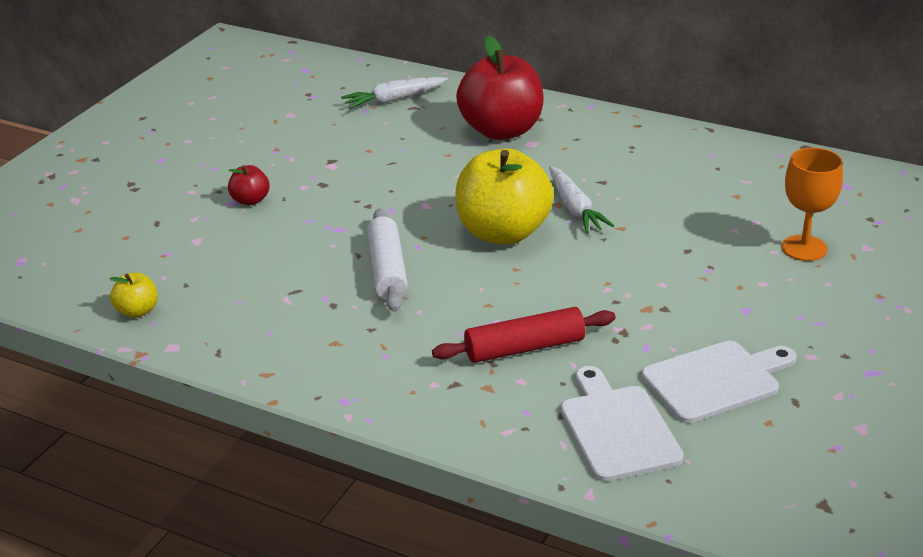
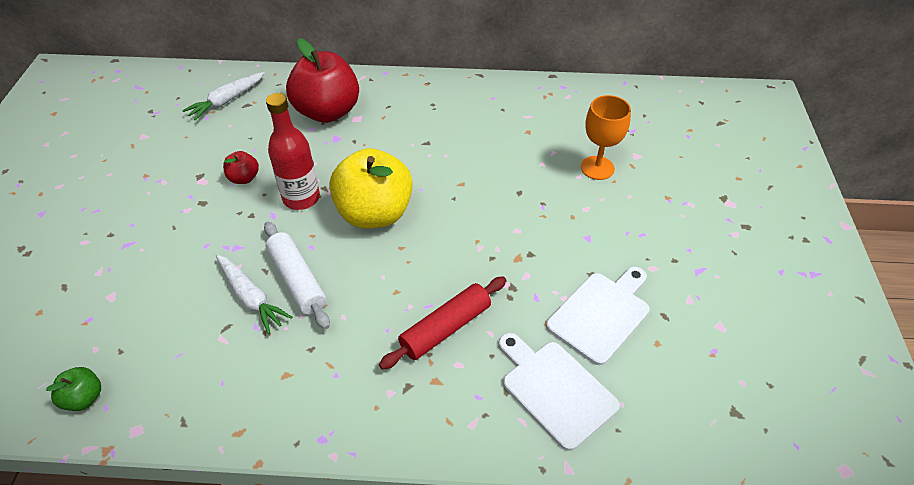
camera: 25 degrees left, 15 degrees up
yellow apple [110,273,158,318] -> green apple [46,367,101,411]
red apple [228,165,270,205] -> red apple moved to [223,151,259,184]
white carrot [549,166,614,233] -> white carrot moved to [216,255,293,334]
none -> red bottle [266,93,320,210]

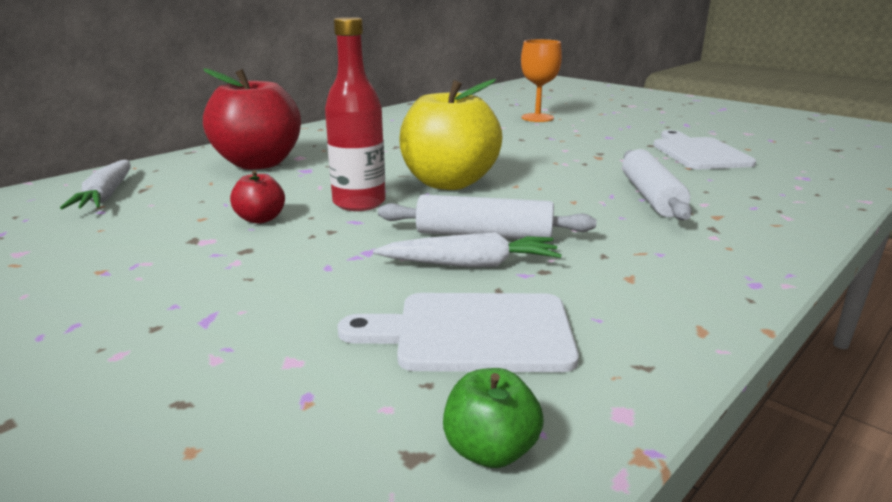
camera: 50 degrees left, 25 degrees down
red rolling pin [379,276,506,370] -> white rolling pin [622,149,692,220]
white cutting board [499,333,620,451] -> white cutting board moved to [337,293,579,372]

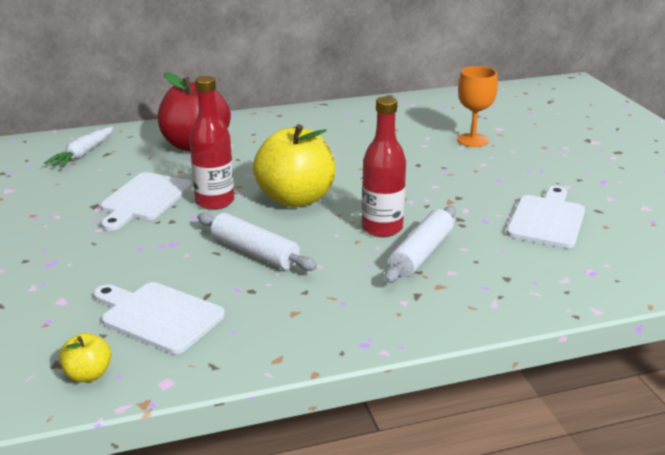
camera: 30 degrees right, 5 degrees up
red apple [230,170,285,224] -> white cutting board [101,172,192,231]
white carrot [373,232,562,267] -> none
green apple [443,368,544,468] -> yellow apple [59,333,112,382]
none -> red bottle [362,96,406,237]

